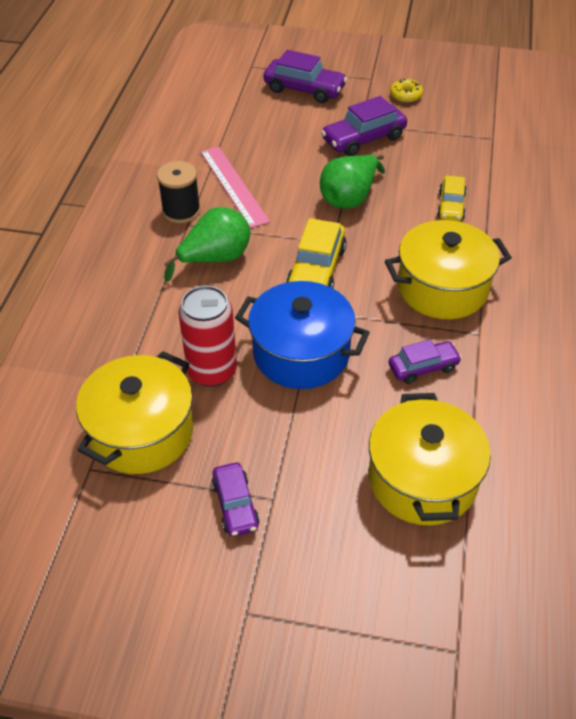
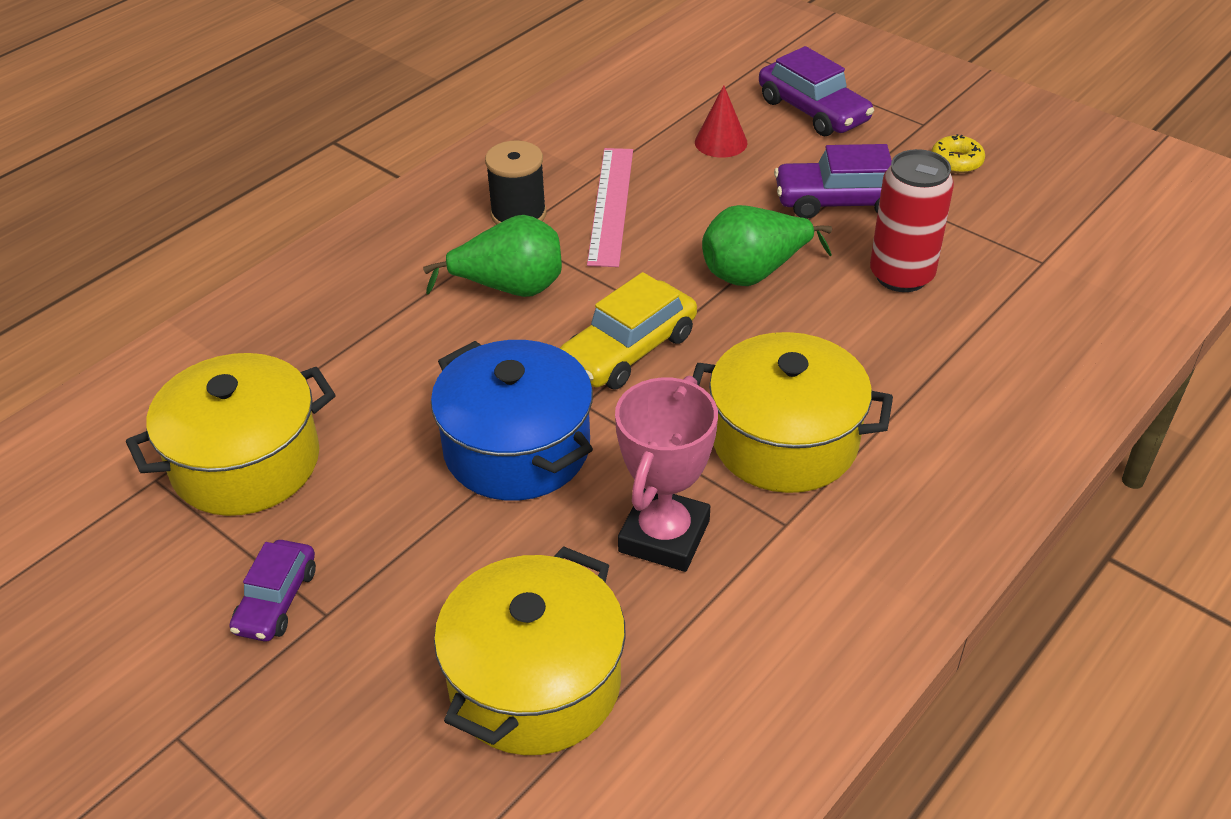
camera: 30 degrees right, 5 degrees down
red can [178,286,237,387] -> red can moved to [870,149,954,292]
purple car [389,339,462,384] -> pink trophy [615,376,718,572]
yellow car [437,175,467,221] -> none
none -> red cone [695,85,747,158]

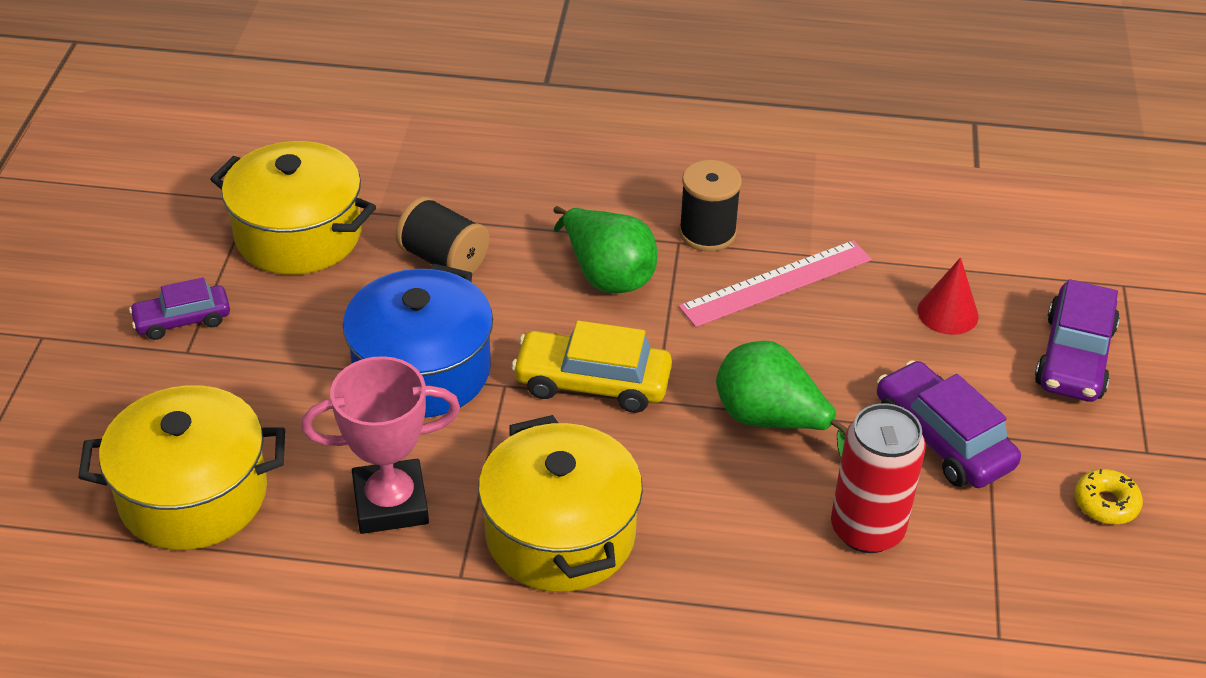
camera: 55 degrees right, 0 degrees up
none -> black spool [396,196,489,274]

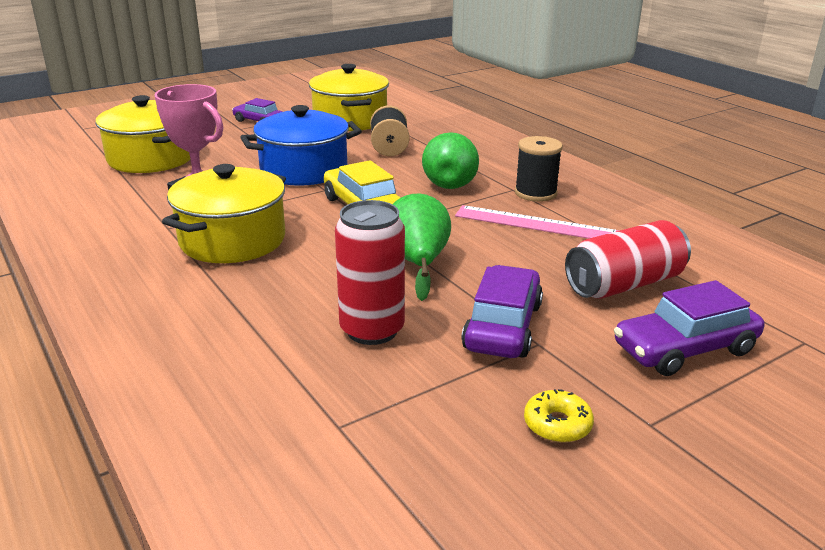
camera: 50 degrees right, 15 degrees down
red cone [917,257,979,335] -> red can [565,220,691,299]

